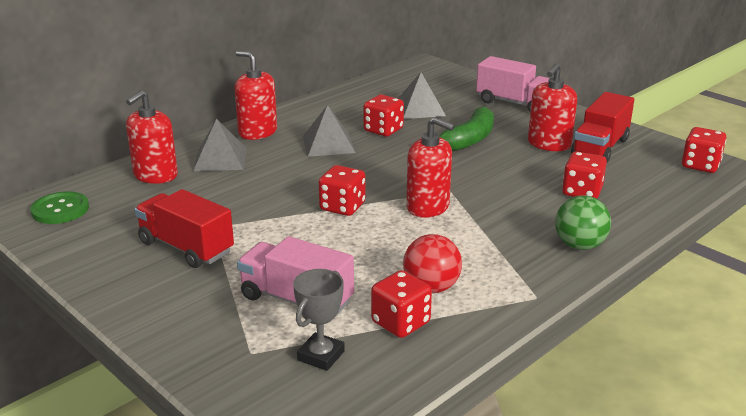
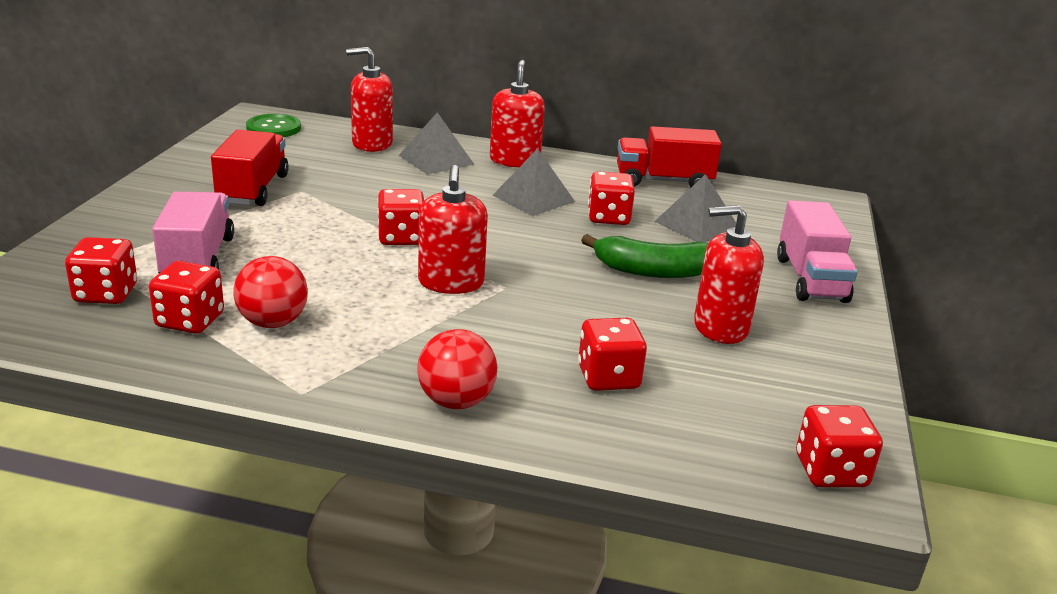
camera: 55 degrees right, 0 degrees up
grey trophy [293,269,345,371] -> red dice [65,237,137,304]
green ball [555,195,611,250] -> red ball [417,329,497,409]
red truck [571,92,634,163] -> red truck moved to [617,126,722,187]

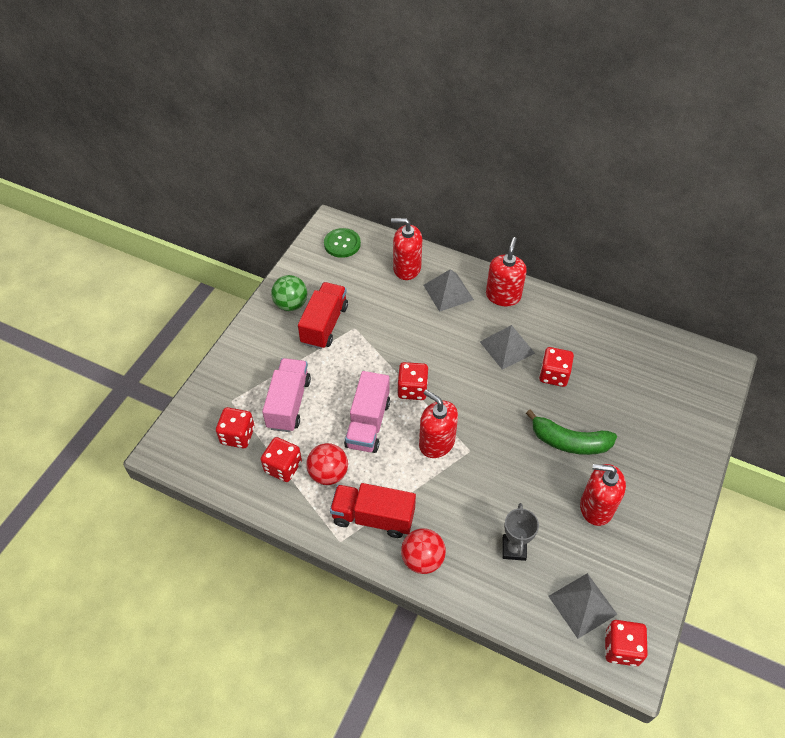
camera: 15 degrees right, 25 degrees up
red soap dispenser [418,165,488,294] -> red soap dispenser turned 120 degrees clockwise [419,390,458,458]
red dice [578,318,647,391] -> grey trophy [502,503,539,561]
red truck [617,126,722,187] -> red truck moved to [330,483,416,538]
grey pyramid [654,174,736,243] -> grey pyramid moved to [548,573,618,639]
pink truck [777,200,858,303] -> pink truck moved to [344,371,390,453]
none -> green ball [271,275,307,311]

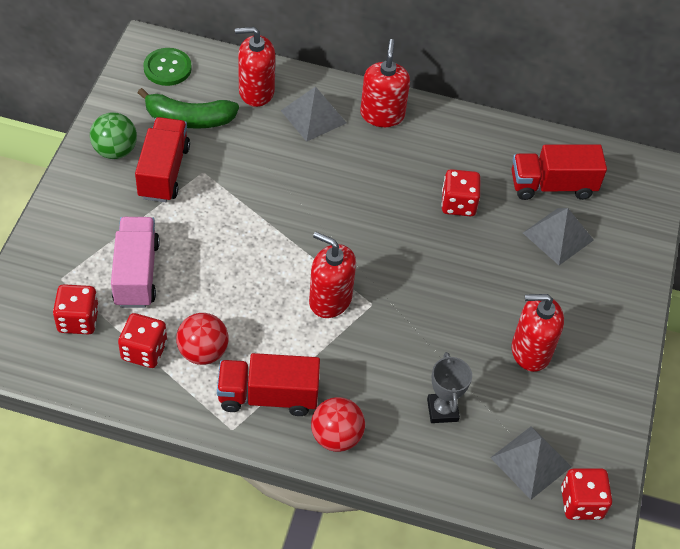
camera: 15 degrees left, 0 degrees up
pink truck [344,371,390,453] -> none
red dice [397,362,428,400] -> none
grey pyramid [480,325,535,370] -> grey pyramid moved to [523,208,594,265]
green banana [526,409,617,455] -> green banana moved to [138,88,239,129]
none -> red truck [511,144,607,200]

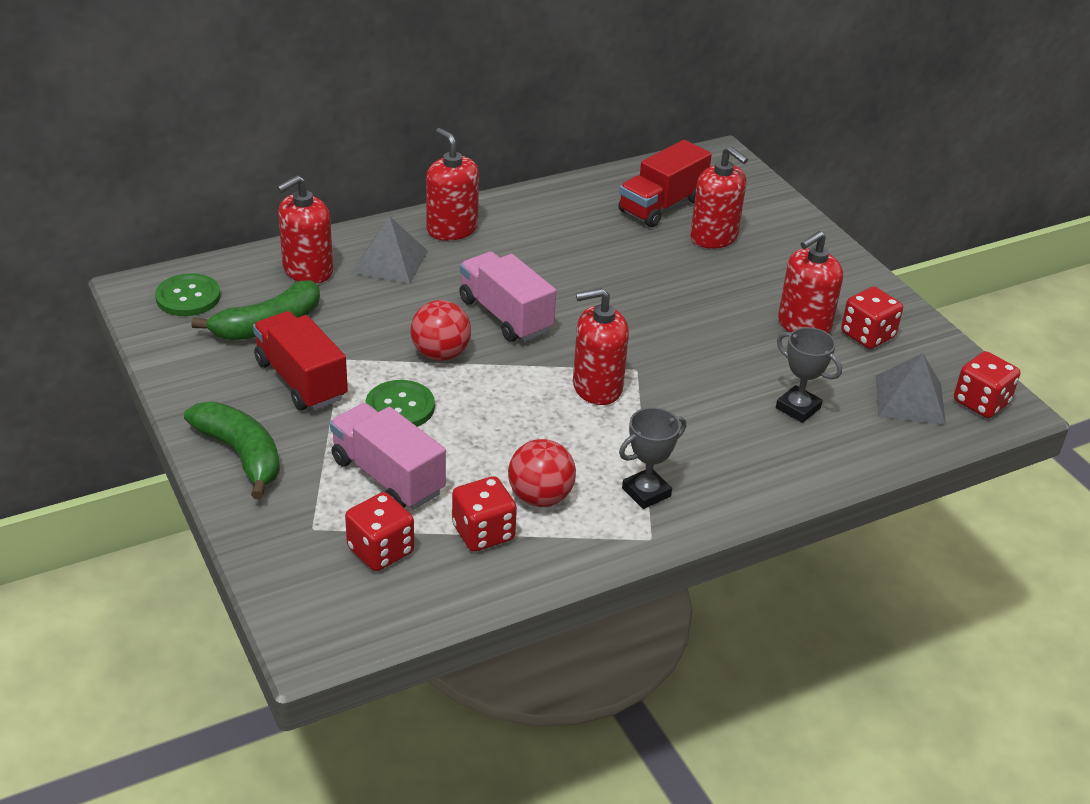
camera: 40 degrees left, 15 degrees down
green ball [90,112,137,159] -> none
red truck [217,353,320,416] -> grey trophy [619,407,686,509]
red ball [311,397,365,452] -> red ball moved to [410,300,471,361]
red dice [441,169,480,216] -> red dice moved to [841,287,903,349]
grey pyramid [523,208,594,265] -> red soap dispenser [690,146,748,249]
none -> green banana [184,402,280,499]
none -> green button [366,380,435,427]
none -> pink truck [459,252,556,342]

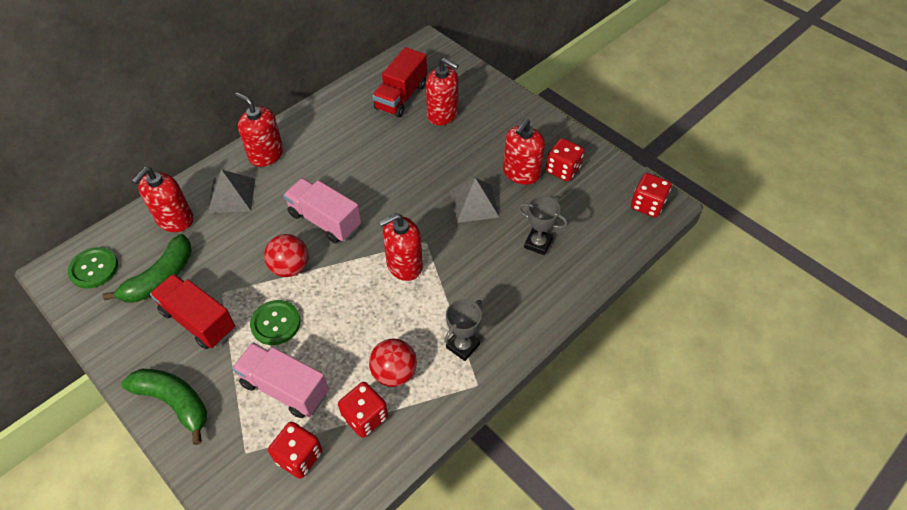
camera: 15 degrees left, 15 degrees up
grey pyramid [876,353,946,425] -> grey pyramid moved to [450,178,499,223]

